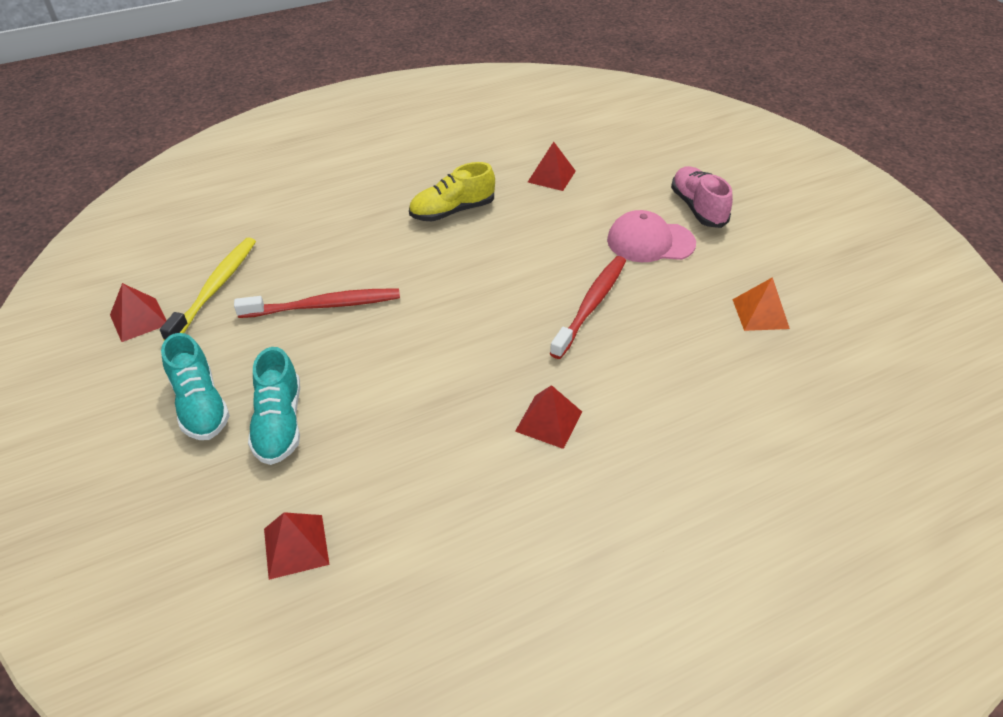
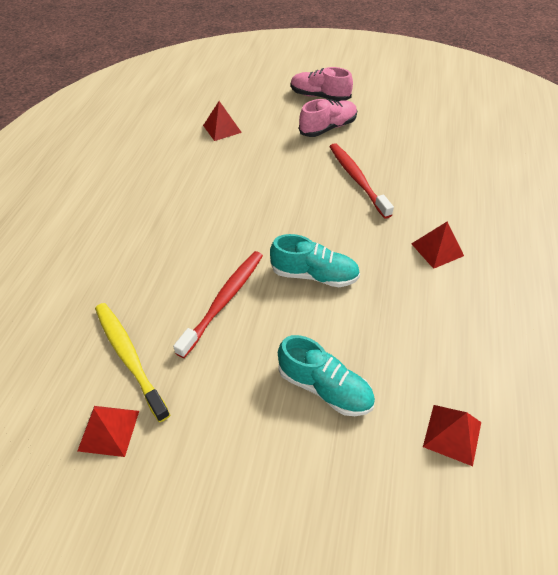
camera: 50 degrees left, 5 degrees up
turquoise shoe [161,333,230,440] -> turquoise shoe moved to [270,234,360,287]
yellow shoe [409,162,495,221] -> none
pink cap [607,210,696,262] -> pink shoe [299,99,357,137]
orange pyramid [732,277,790,331] -> none

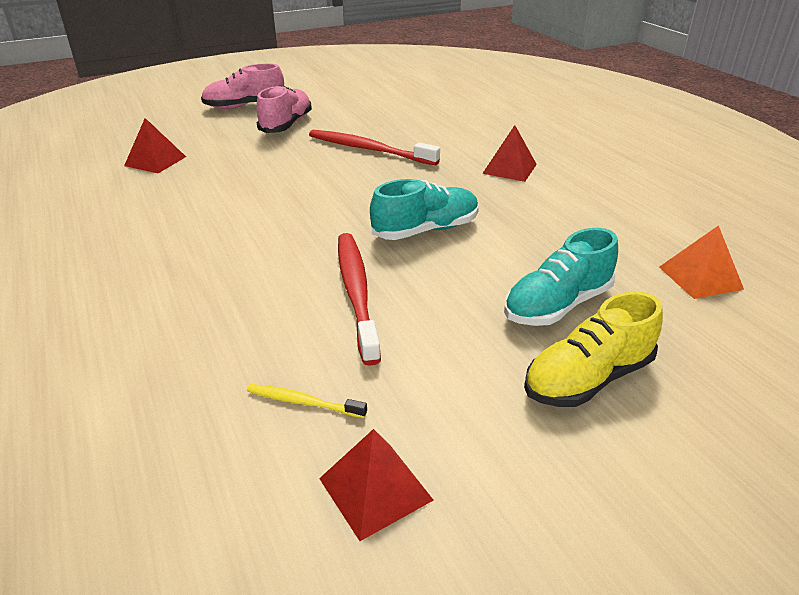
camera: 40 degrees left, 15 degrees down
yellow toothbrush [95,303,170,422] -> yellow toothbrush [247,384,367,418], size x0.49
turquoise shoe [278,335,375,416] -> turquoise shoe turned 150 degrees clockwise [504,228,618,326]
red pyramid [423,405,481,466] -> orange pyramid [659,225,744,299]
none -> yellow shoe [524,292,663,407]

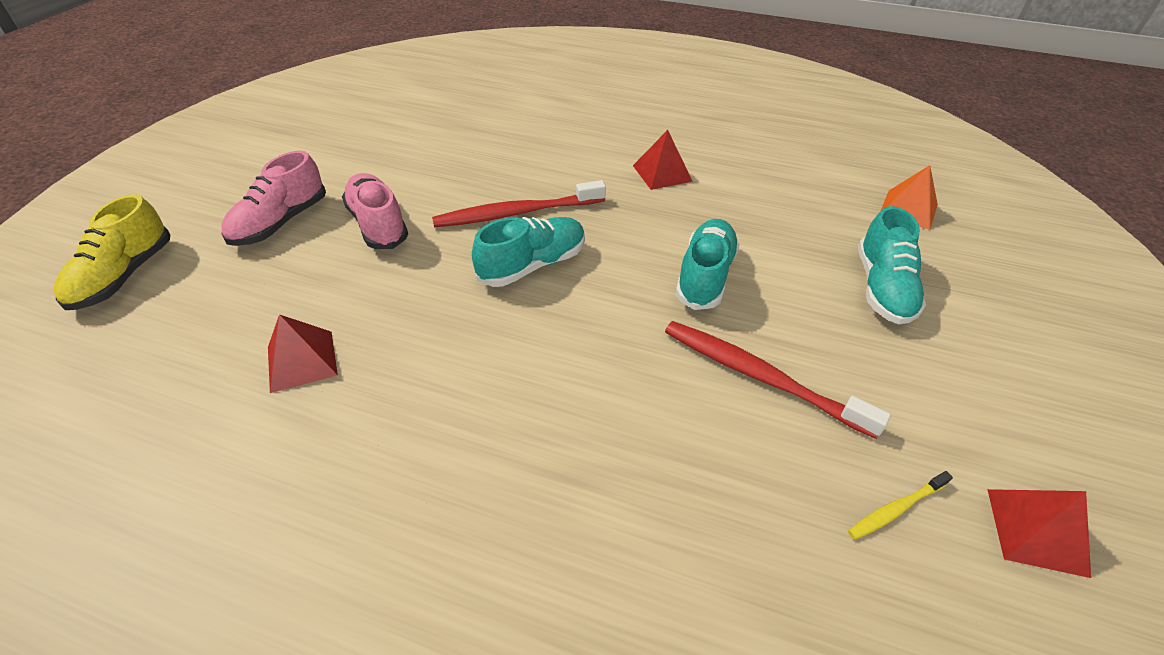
camera: 45 degrees left, 10 degrees up
yellow shoe [524,292,663,407] -> yellow shoe moved to [54,194,170,310]
none -> turquoise shoe [472,217,585,287]

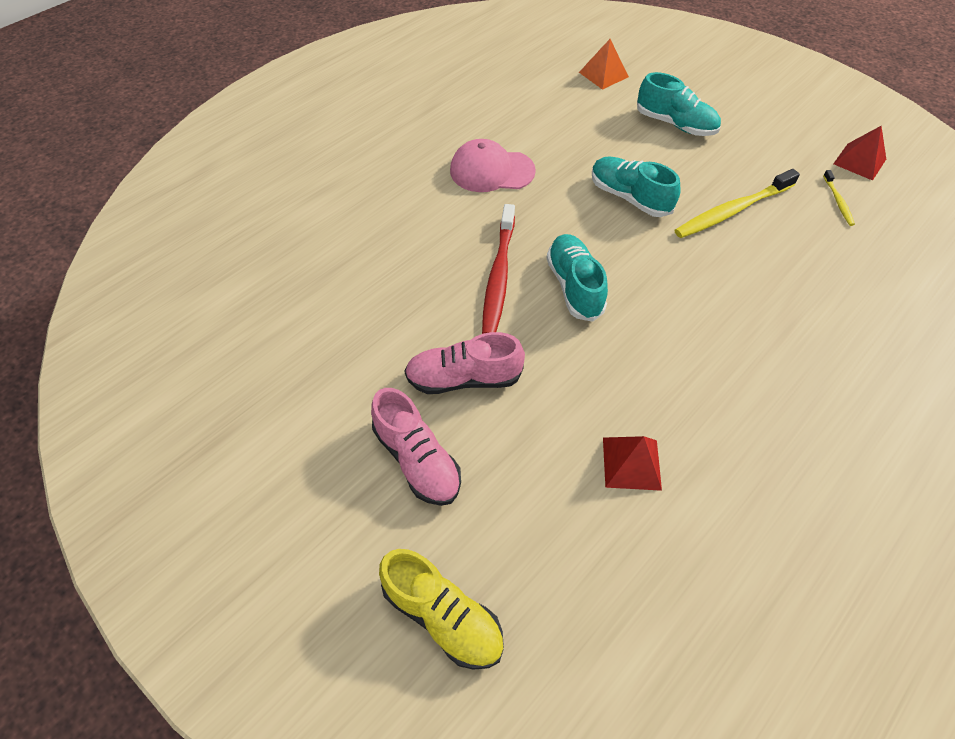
camera: 65 degrees left, 10 degrees up
red pyramid [633,130,693,190] -> pink cap [450,139,536,192]
red toothbrush [665,321,891,439] -> yellow toothbrush [675,169,800,238]

